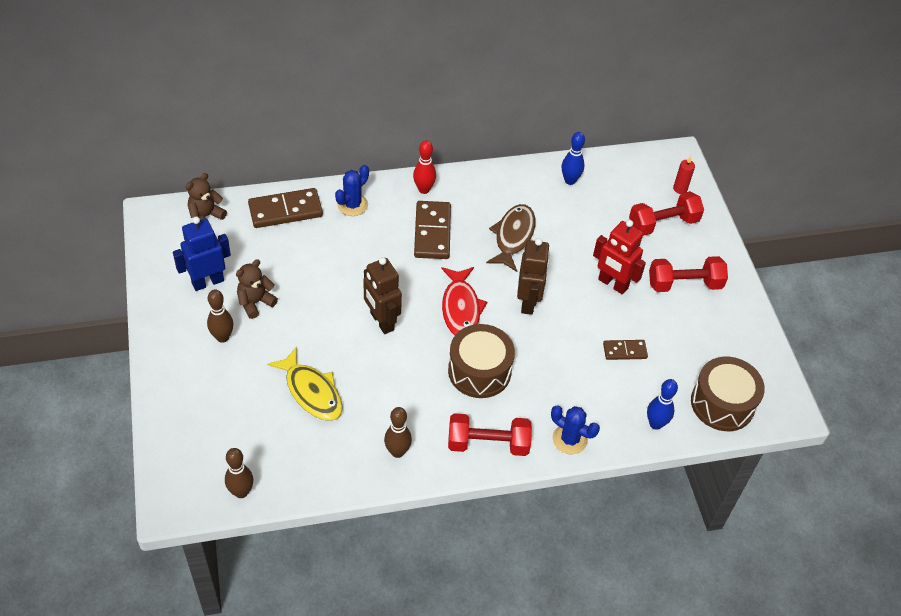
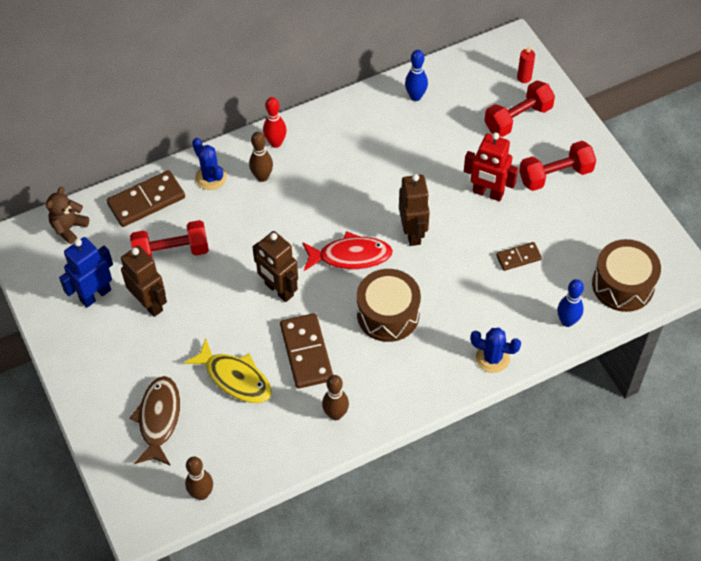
camera: 10 degrees left, 5 degrees up
brown bowling pin [207,289,234,343] -> brown bowling pin moved to [249,132,273,182]
brown teddy bear [236,259,278,319] -> brown robot [121,246,167,317]
blue cactus [335,165,369,216] -> blue cactus turned 60 degrees counterclockwise [192,138,227,190]
brown domino [414,201,451,259] -> brown domino moved to [280,313,333,389]
red fish [441,267,487,335] -> red fish turned 75 degrees counterclockwise [302,231,393,271]
red dumbbell [448,413,532,456] -> red dumbbell moved to [130,220,209,258]
brown fish [486,204,536,272] -> brown fish moved to [130,376,180,466]

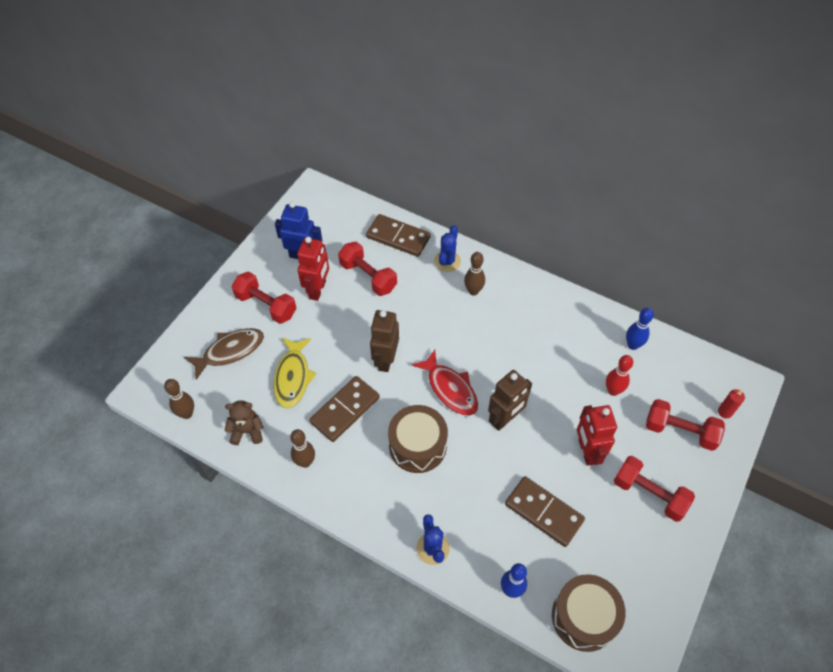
camera: 55 degrees right, 0 degrees up
brown teddy bear [46,187,89,244] -> brown teddy bear moved to [224,400,264,445]
brown robot [121,246,167,317] -> red robot [297,237,329,301]
red bowling pin [263,97,287,148] -> red bowling pin moved to [606,355,633,396]
brown domino [496,242,542,271] -> brown domino [505,476,585,547], size x1.77
none -> red dumbbell [232,272,296,324]

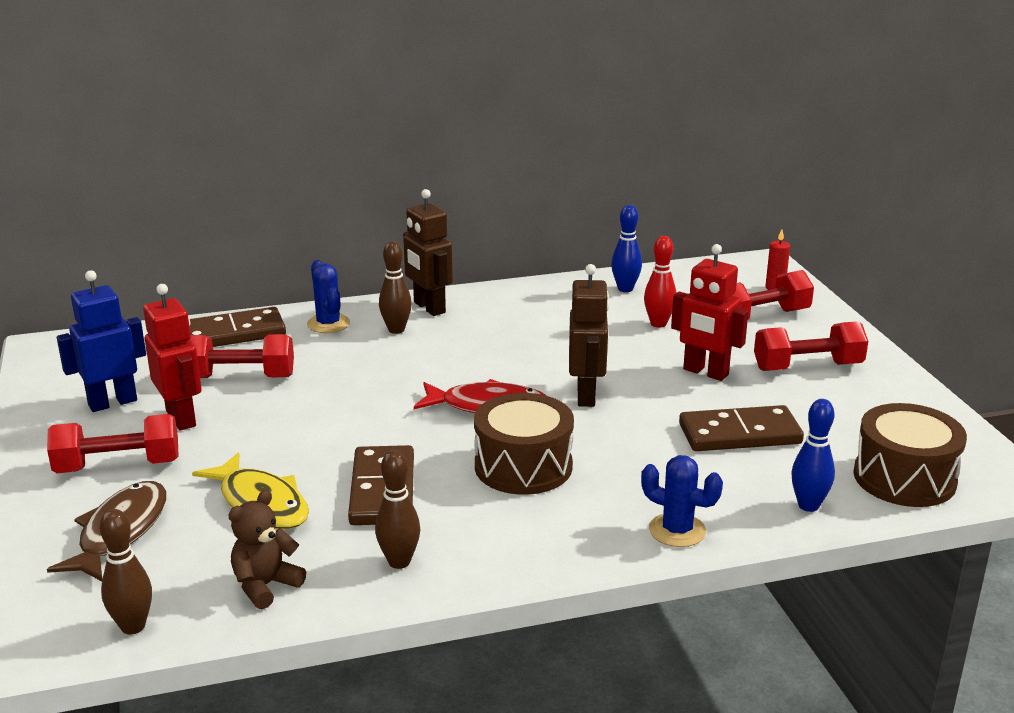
camera: 45 degrees left, 30 degrees down
brown robot [370,310,399,372] -> brown robot moved to [403,189,453,316]

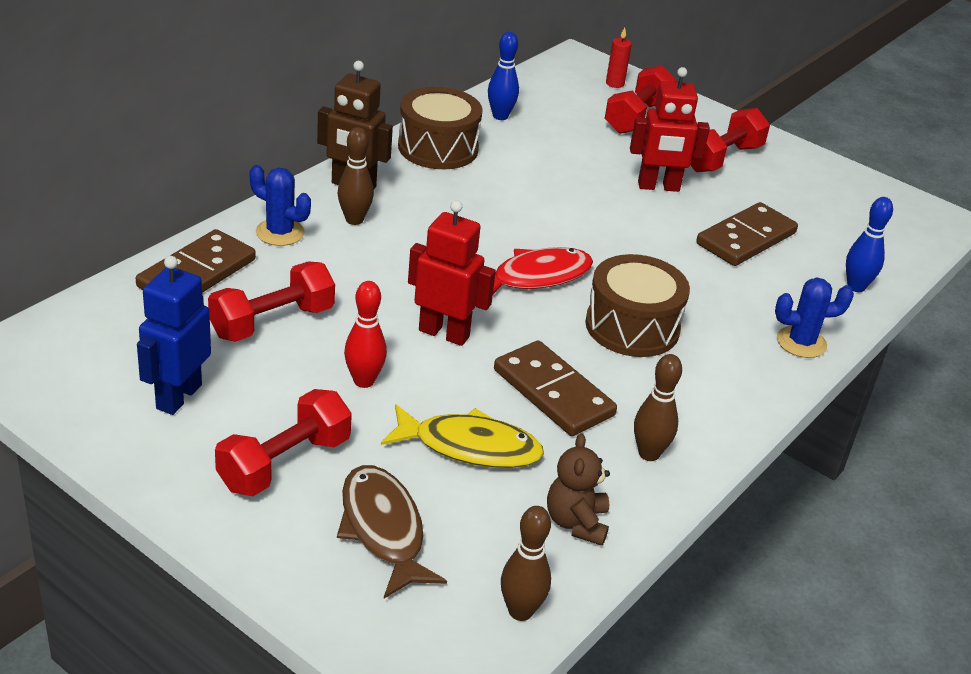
camera: 40 degrees left, 10 degrees up
red robot [143,284,201,430] -> red robot moved to [408,200,496,346]
brown robot [569,264,610,407] -> none
red bowling pin [644,236,677,328] -> red bowling pin moved to [344,281,387,388]
brown drum [853,403,967,507] -> brown drum moved to [398,87,483,169]

